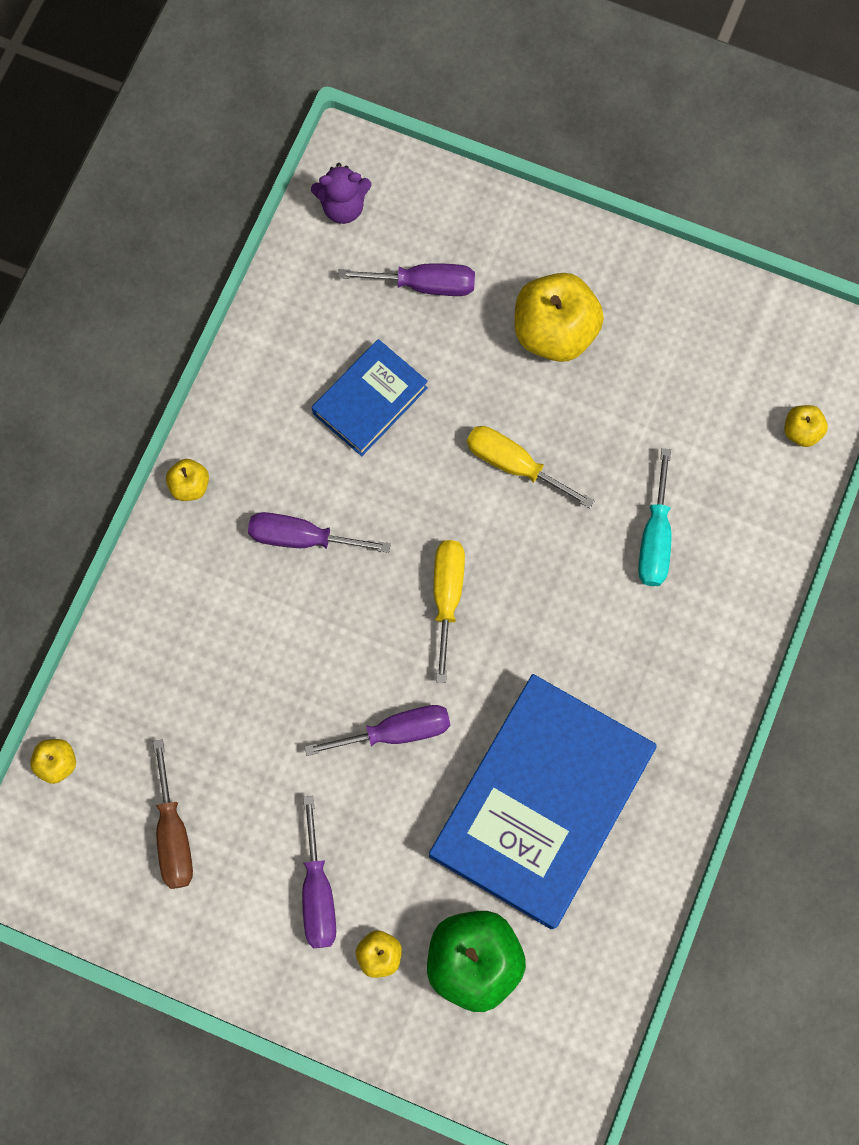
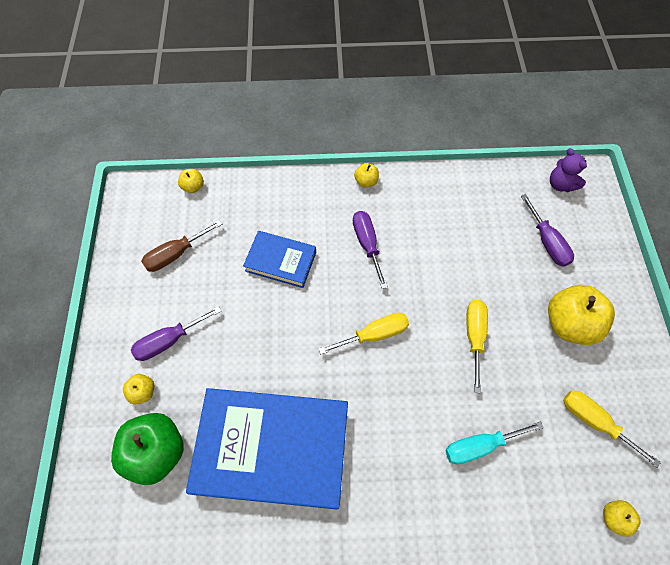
camera: 65 degrees right, 10 degrees down
purple screwdriver [304,705,450,756] -> none
blue book [312,339,428,456] -> blue book moved to [243,231,316,288]
none -> yellow screwdriver [563,391,661,468]

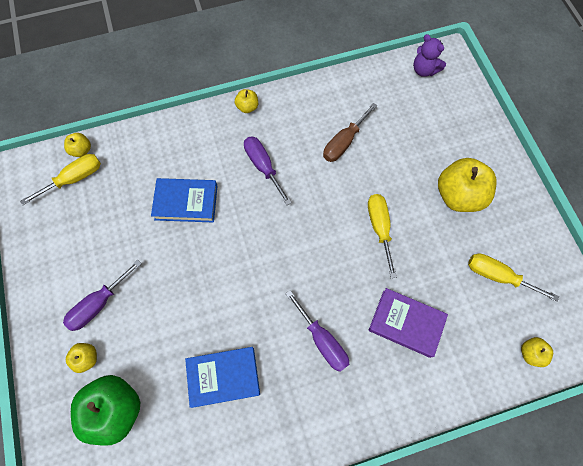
camera: 15 degrees left, 5 degrees up
brown screwdriver [141,220,222,272] -> brown screwdriver moved to [323,103,377,162]
blue book [186,388,348,509] -> blue book [185,347,260,408], size x0.51
yellow screwdriver [319,313,409,355] -> yellow screwdriver moved to [20,154,101,205]
turquoise screwdriver [445,421,544,464] -> purple book [369,288,448,358]
purple screwdriver [521,194,574,267] -> purple screwdriver moved to [285,290,349,372]

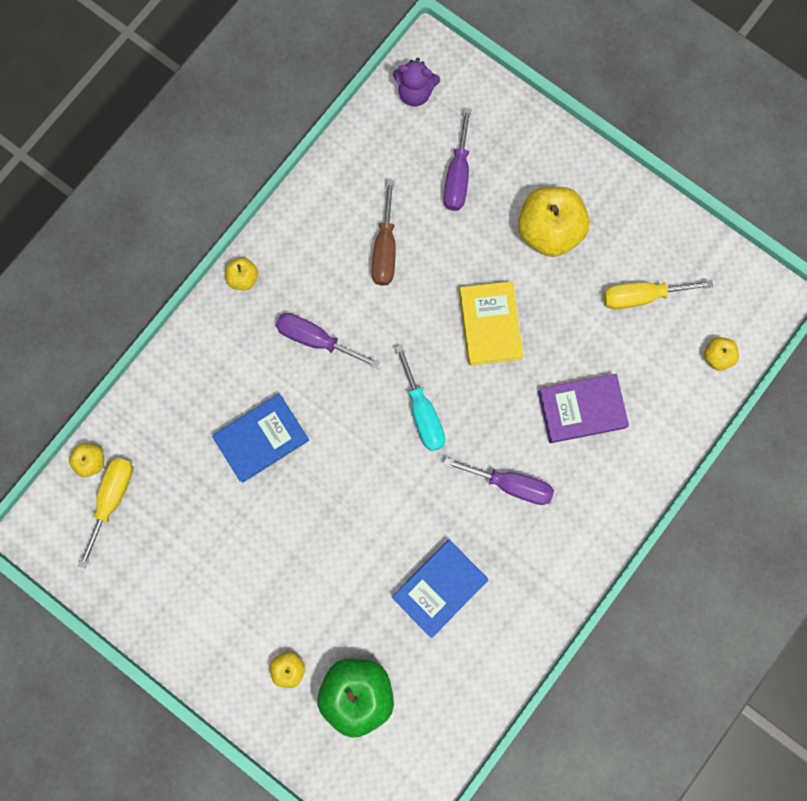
camera: 35 degrees left, 10 degrees up
purple screwdriver [63,260,142,331] -> purple screwdriver moved to [443,107,472,211]
yellow screwdriver [368,194,397,278] -> yellow book [459,281,523,366]
none -> turquoise screwdriver [395,345,445,451]

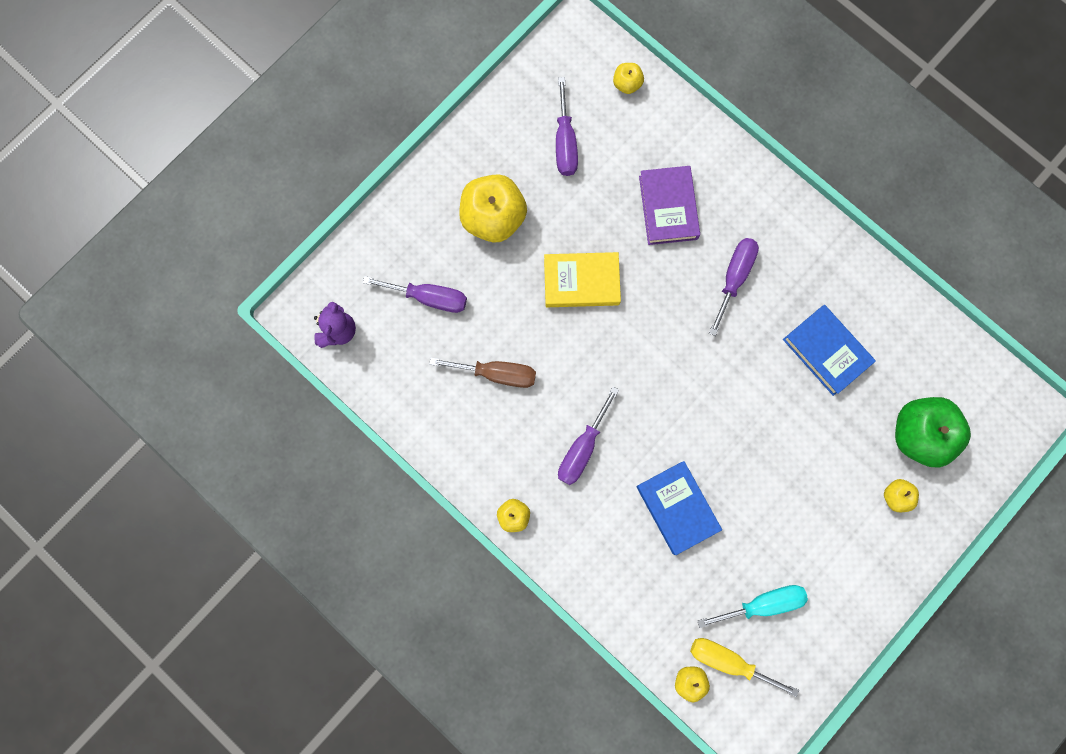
camera: 85 degrees left, 0 degrees up
turquoise screwdriver [395,345,445,451] -> turquoise screwdriver moved to [698,585,808,628]
yellow screwdriver [603,280,713,309] -> purple screwdriver [556,77,578,176]

